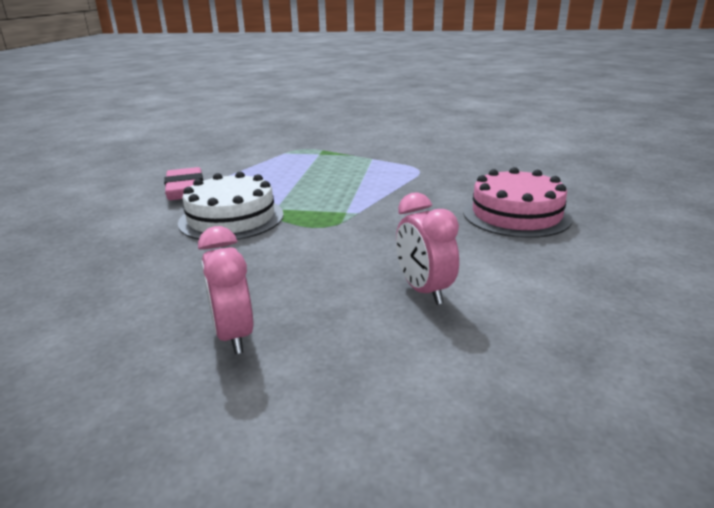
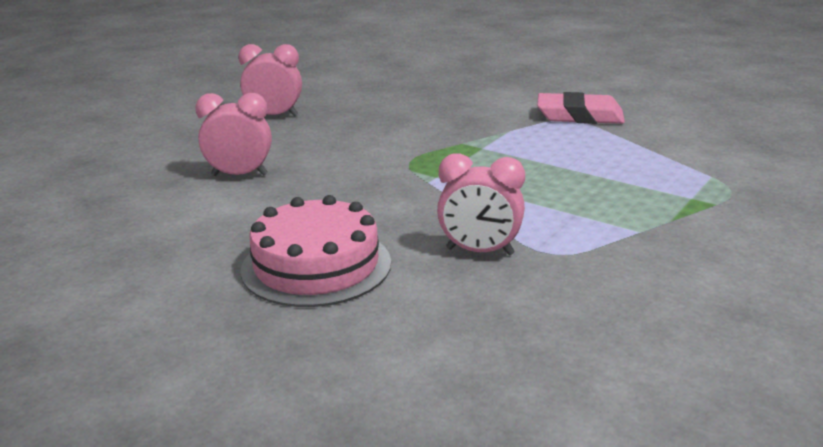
camera: 115 degrees right, 0 degrees up
white cake [178,172,284,240] -> none
none -> pink clock [437,153,525,255]

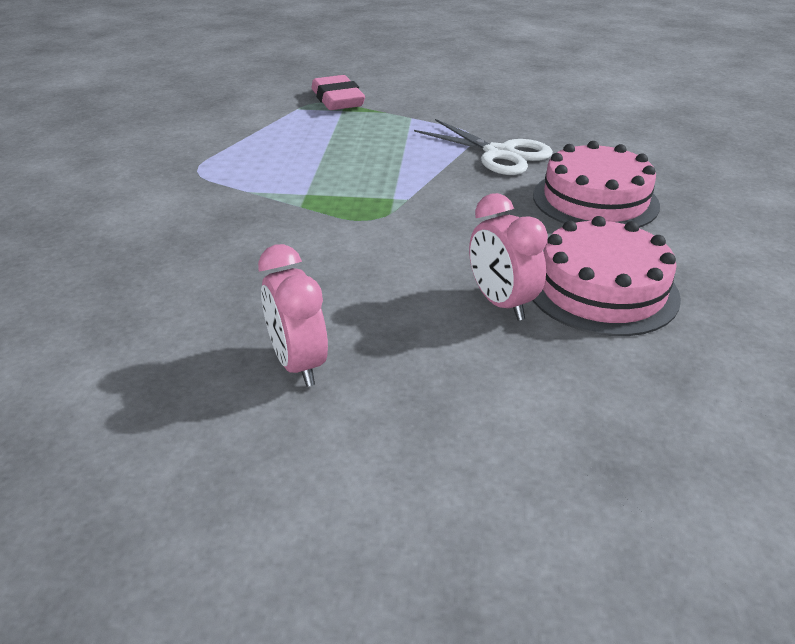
camera: 120 degrees left, 10 degrees up
pink clock [437,153,525,255] -> white scissors [414,119,553,175]
pink eraser [537,92,625,124] -> pink eraser moved to [311,75,365,110]
none -> pink cake [532,216,681,336]

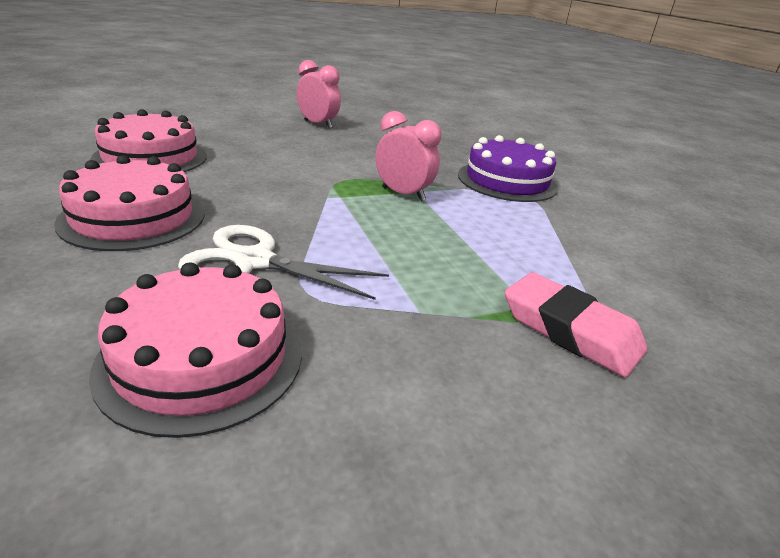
camera: 150 degrees right, 5 degrees down
pink clock [469,193,548,321] -> pink clock moved to [376,111,441,202]
none -> pink cake [89,262,302,438]
none -> purple cake [458,135,558,202]

